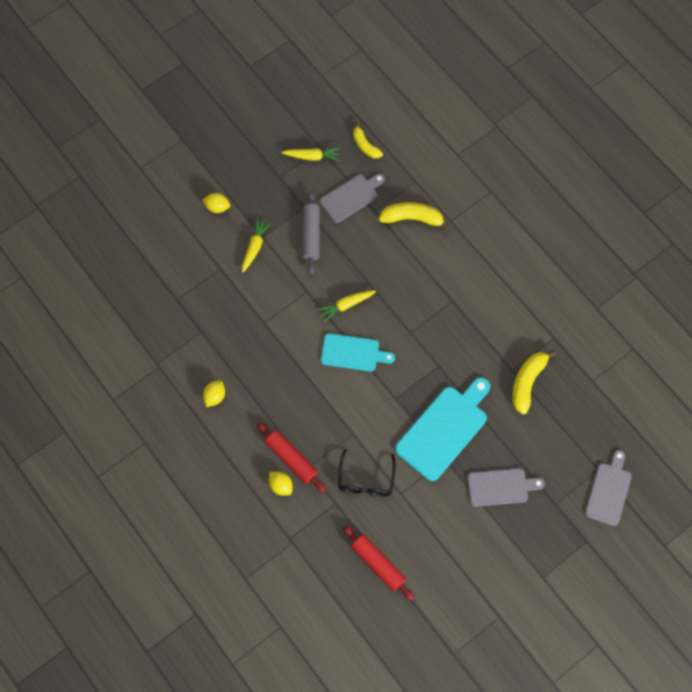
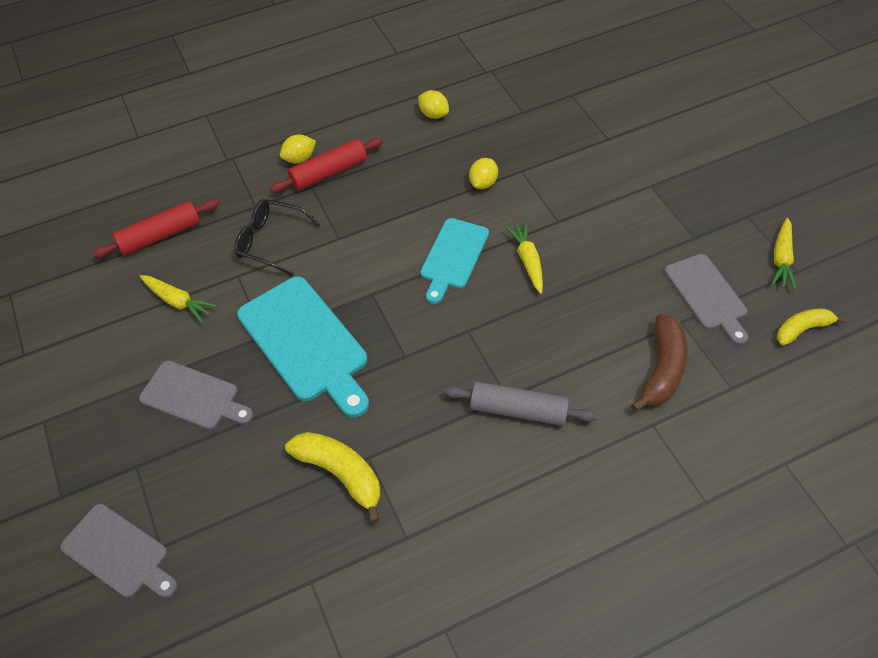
camera: 105 degrees right, 15 degrees down
yellow lemon [202,193,230,213] -> yellow lemon moved to [469,158,498,189]
yellow carrot [242,218,271,273] -> yellow carrot moved to [140,275,217,323]
grey rolling pin [303,191,320,275] -> grey rolling pin moved to [444,382,597,426]
yellow banana [379,202,450,230] -> brown banana [631,314,688,412]
grey cutting board [467,468,545,507] -> grey cutting board turned 75 degrees counterclockwise [139,361,253,430]

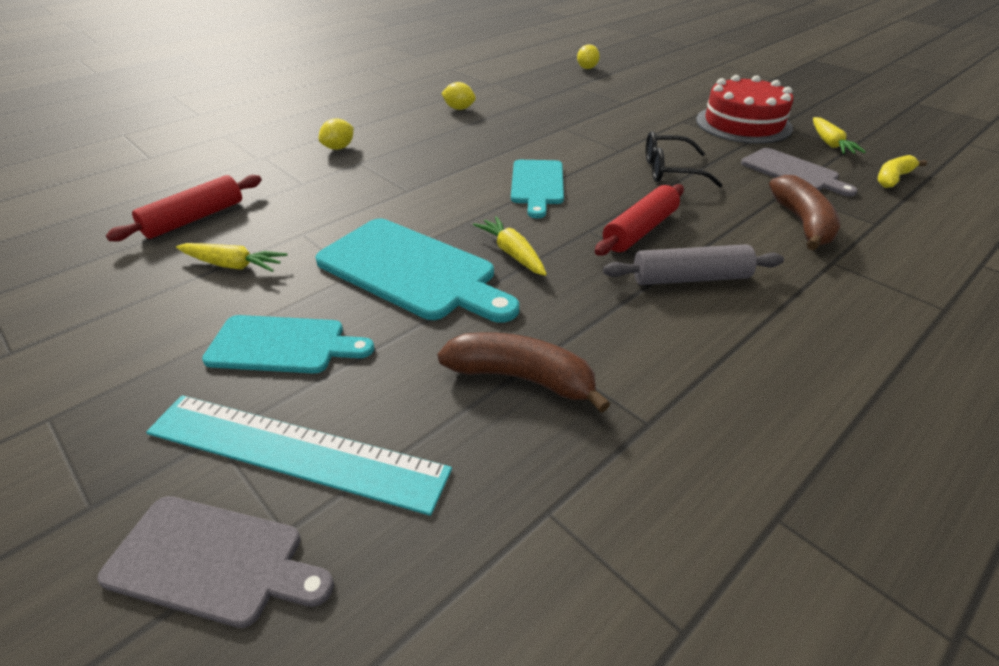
camera: 20 degrees left, 15 degrees down
grey cutting board [139,361,253,430] -> turquoise cutting board [202,315,374,374]
black glasses [234,199,321,276] -> black glasses moved to [646,131,723,188]
red rolling pin [270,138,383,193] -> red rolling pin moved to [595,184,684,256]
yellow banana [285,432,381,523] -> brown banana [437,332,610,413]
yellow lemon [469,158,498,189] -> yellow lemon moved to [577,44,600,69]
yellow carrot [505,222,543,294] -> yellow carrot moved to [473,216,547,276]
none -> turquoise ruler [146,395,452,516]
none -> red cake [696,75,793,143]

